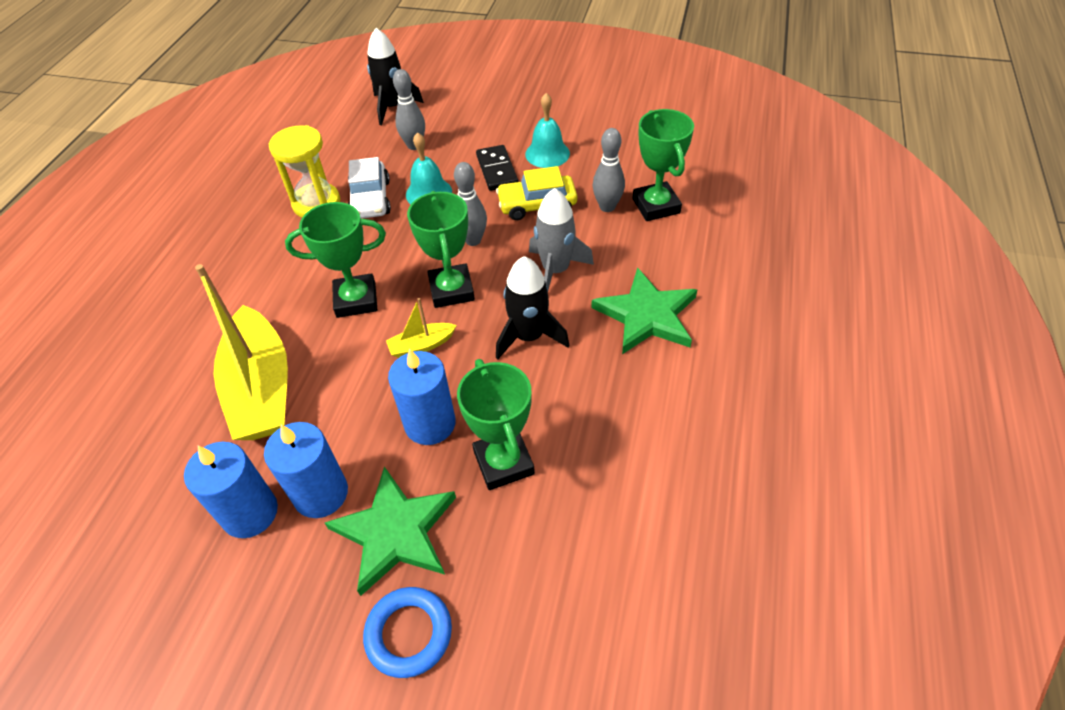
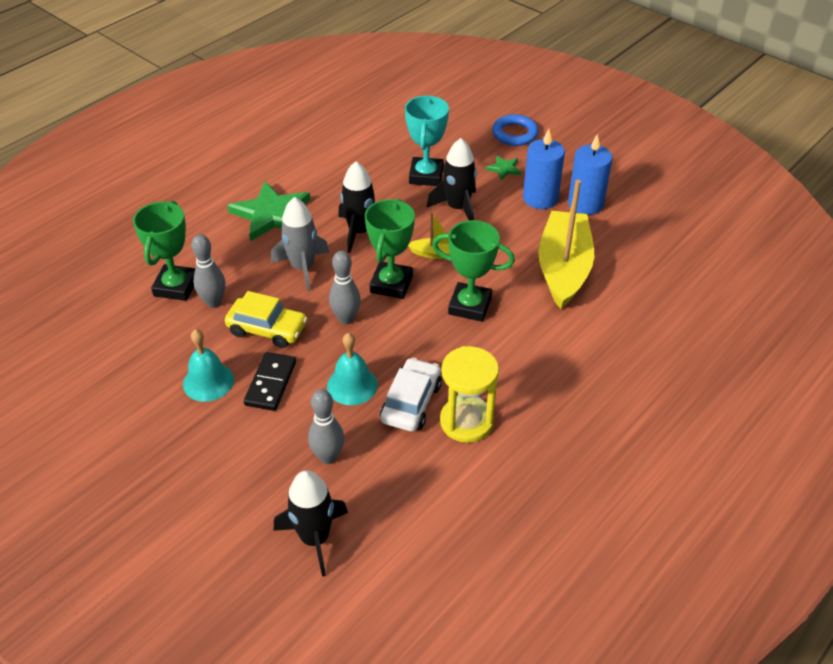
camera: 155 degrees left, 5 degrees down
green star [325,466,456,596] -> green star [486,156,521,180], size x0.45
blue candle [388,348,456,445] -> black rocket [426,138,477,220]
green trophy [457,359,535,490] -> turquoise trophy [405,96,449,186]

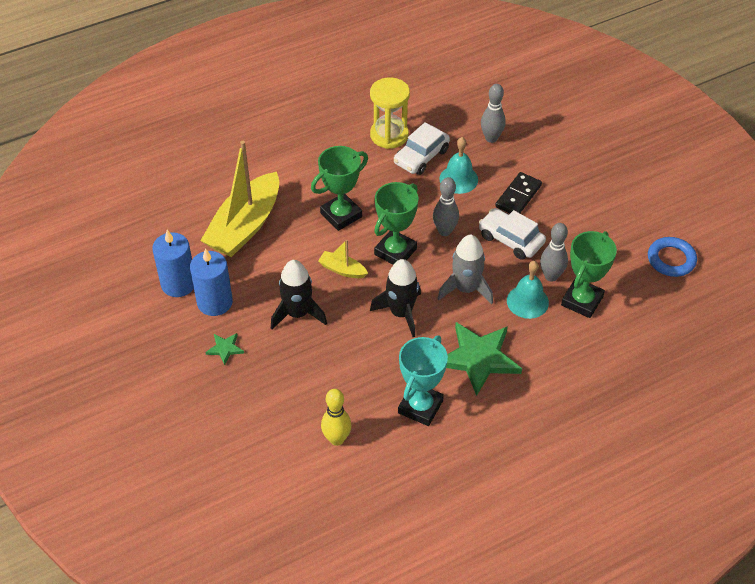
camera: 160 degrees left, 5 degrees up
turquoise bell [183,329,234,402] -> turquoise bell moved to [507,261,549,319]
yellow car [225,291,308,348] -> white car [479,208,546,260]
black rocket [274,470,348,577] -> none
turquoise trophy [405,96,449,186] -> turquoise trophy moved to [398,335,448,426]
green trophy [432,220,515,322] -> green trophy turned 75 degrees counterclockwise [311,146,368,231]
blue ring [492,114,539,146] -> blue ring moved to [648,237,697,277]
none -> yellow bowling pin [321,389,352,446]

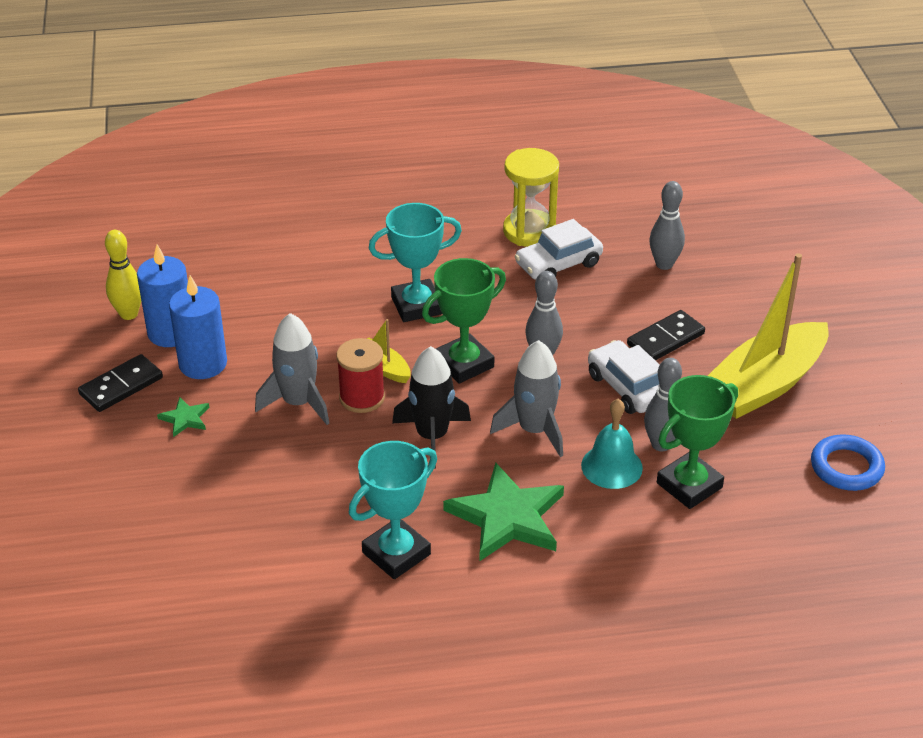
camera: 20 degrees right, 10 degrees down
yellow boat [200,141,279,257] -> yellow boat moved to [708,253,829,419]
black rocket [271,260,327,329] -> grey rocket [255,313,329,425]
green trophy [311,146,368,231] -> turquoise trophy [369,203,462,322]
yellow bowling pin [321,389,352,446] -> yellow bowling pin moved to [105,230,141,320]
turquoise bell [439,137,478,194] -> none
none -> black domino [78,354,163,412]
none -> red spool [336,338,385,413]

